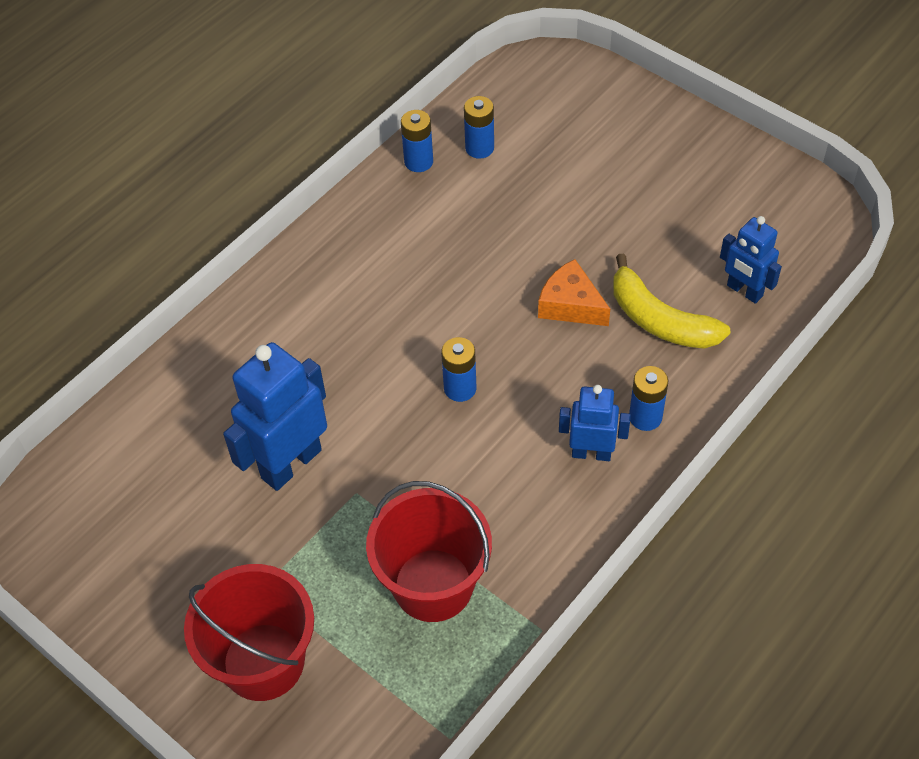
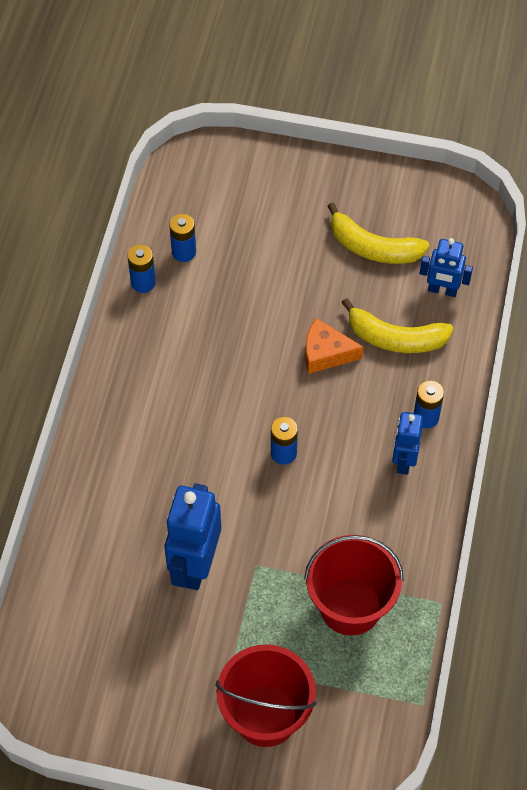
camera: 30 degrees left, 5 degrees up
blue robot [559,385,631,461] -> blue robot turned 60 degrees counterclockwise [392,412,423,475]
none -> yellow banana [327,203,430,264]

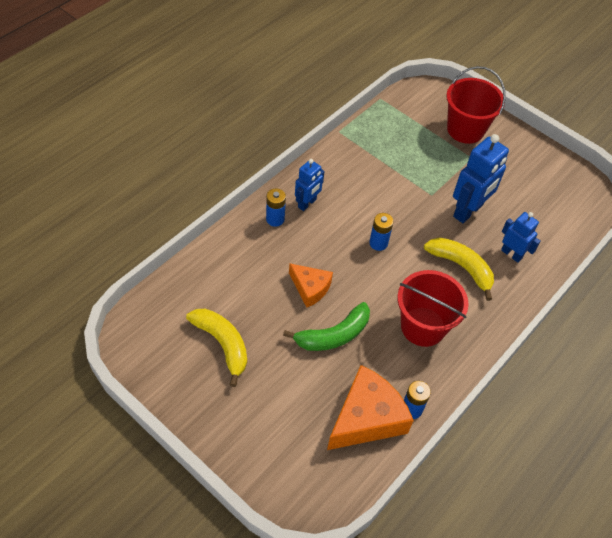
camera: 155 degrees left, 5 degrees down
blue battery [169,214,196,262] -> orange cheese [327,365,414,450]
red bucket [304,535,404,636] -> red bucket moved to [397,270,469,347]
yellow banana [341,298,454,353] -> yellow banana moved to [424,237,494,301]
blue robot [420,238,473,297] -> blue robot moved to [501,212,541,263]
none -> green banana [283,302,370,351]

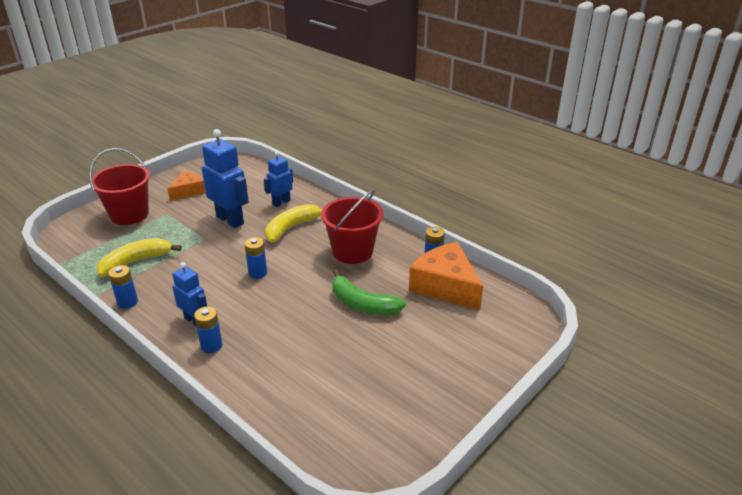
camera: 85 degrees left, 20 degrees down
yellow banana [186,309,247,387] -> yellow banana moved to [96,238,182,277]
green banana [283,302,370,351] -> green banana turned 150 degrees clockwise [332,269,406,315]
orange cheese [289,263,333,308] -> orange cheese moved to [167,171,206,201]
none -> blue battery [108,265,138,309]

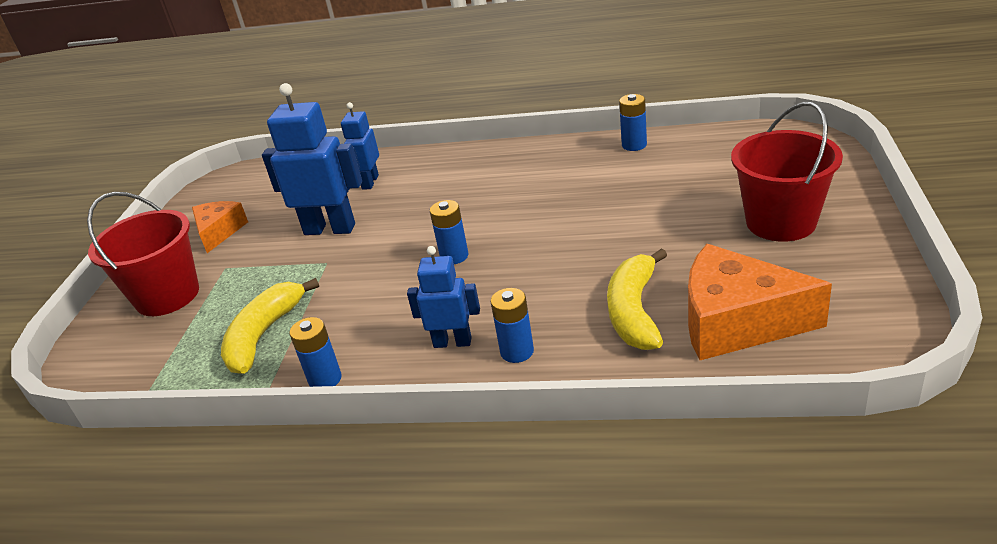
camera: 30 degrees left, 0 degrees up
yellow banana [265,204,322,242] -> yellow banana moved to [607,248,667,350]
red bucket [321,189,383,264] -> red bucket moved to [731,102,843,242]
green banana [332,269,406,315] -> none
orange cheese [409,242,483,310] -> orange cheese moved to [688,244,832,360]

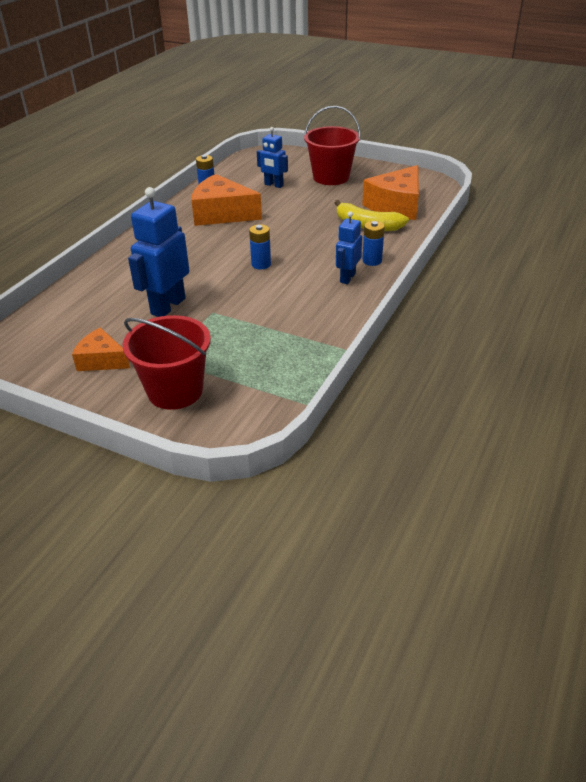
camera: 75 degrees left, 5 degrees up
yellow banana [221,278,319,374] -> none
blue battery [289,317,342,387] -> none
blue robot [341,102,379,190] -> blue robot moved to [257,127,288,188]
none -> orange cheese [191,174,262,226]

